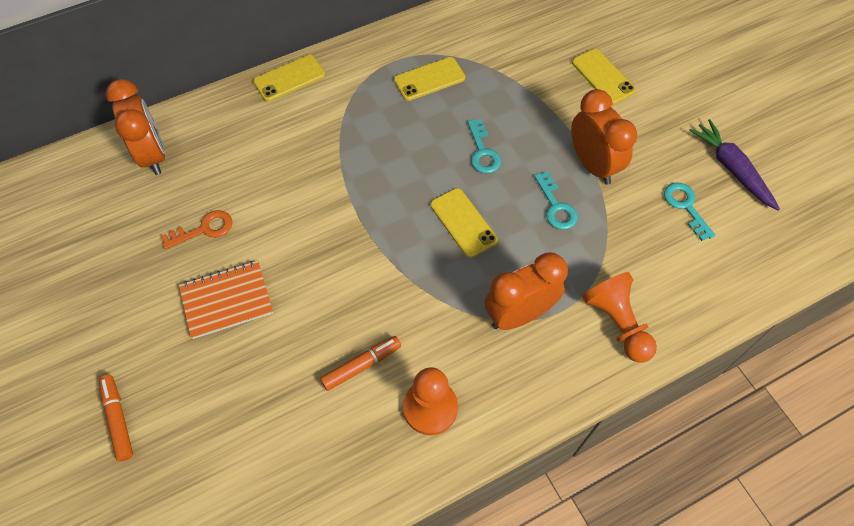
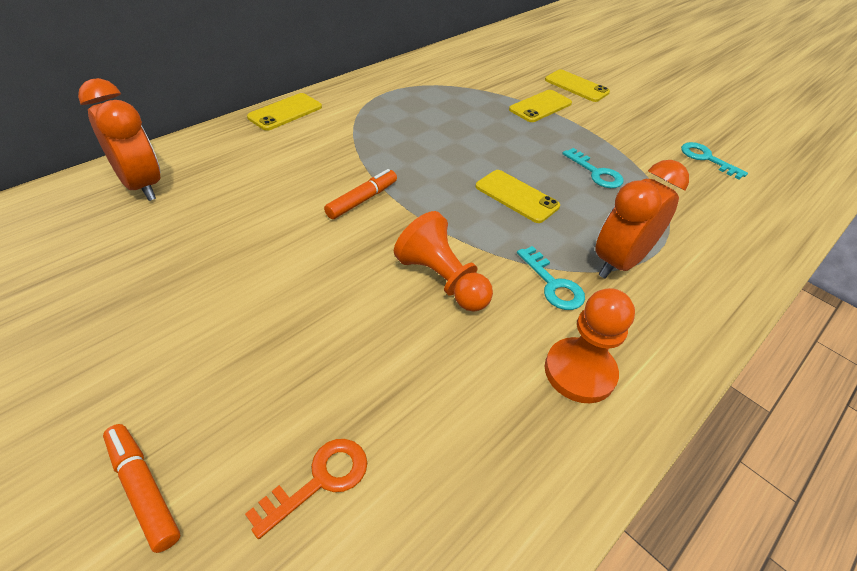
camera: 20 degrees left, 15 degrees down
orange key [161,210,232,249] -> orange key moved to [245,439,367,539]
orange notebook [179,261,273,339] -> none
orange marker [320,336,401,391] -> orange marker moved to [324,169,397,219]
yellow phone [394,57,465,101] -> yellow phone moved to [509,90,572,122]
turquoise key [468,119,501,174] -> turquoise key moved to [517,246,585,310]
orange clock [571,89,637,185] -> none
orange pawn [582,272,657,363] -> orange pawn moved to [394,211,493,312]
purple carrot [689,119,780,211] -> none

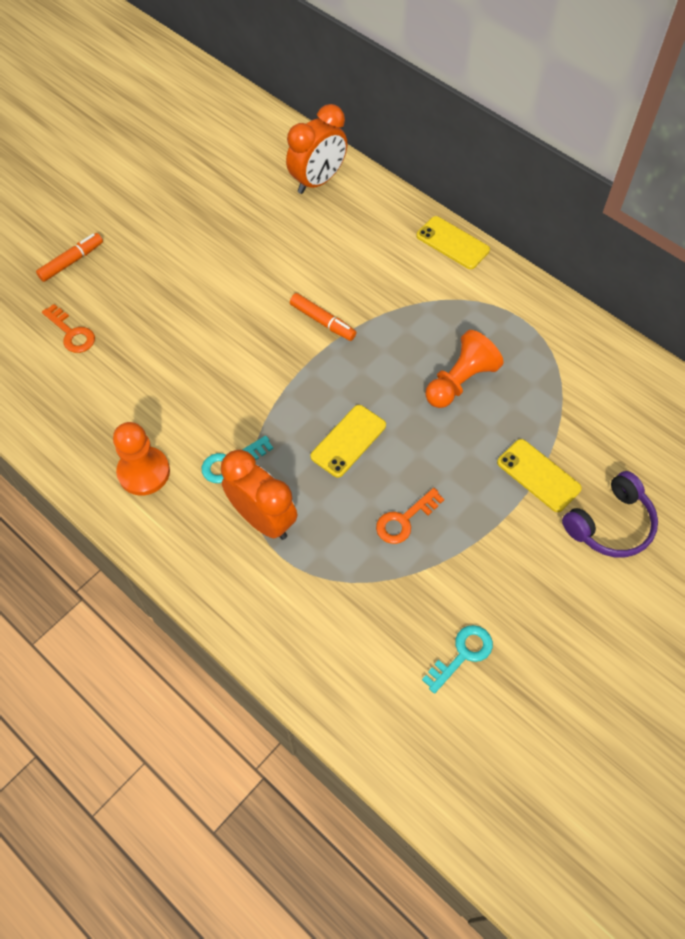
camera: 90 degrees right, 15 degrees up
orange pawn [394,211,493,312] -> orange pawn moved to [425,330,504,408]
yellow phone [545,69,610,102] -> purple headphones [562,471,658,557]
turquoise key [562,148,624,188] -> orange key [376,488,444,544]

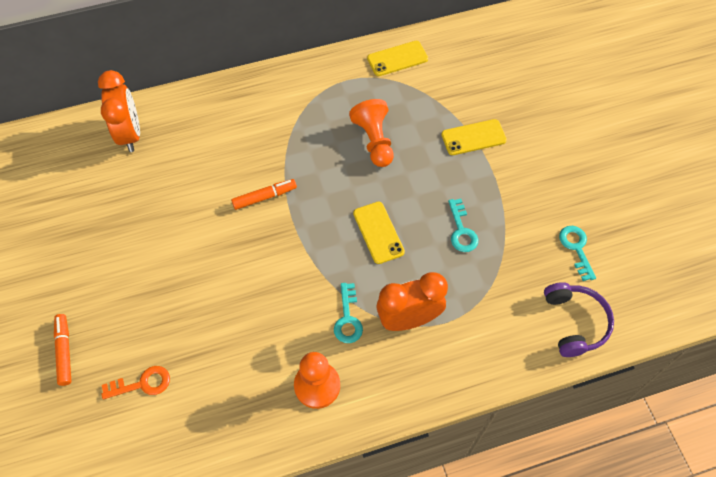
camera: 60 degrees left, 0 degrees up
orange key [376,488,444,544] -> turquoise key [448,199,478,252]
yellow phone [416,216,490,269] -> yellow phone moved to [367,41,428,76]
purple headphones [562,471,658,557] -> purple headphones moved to [544,282,614,357]

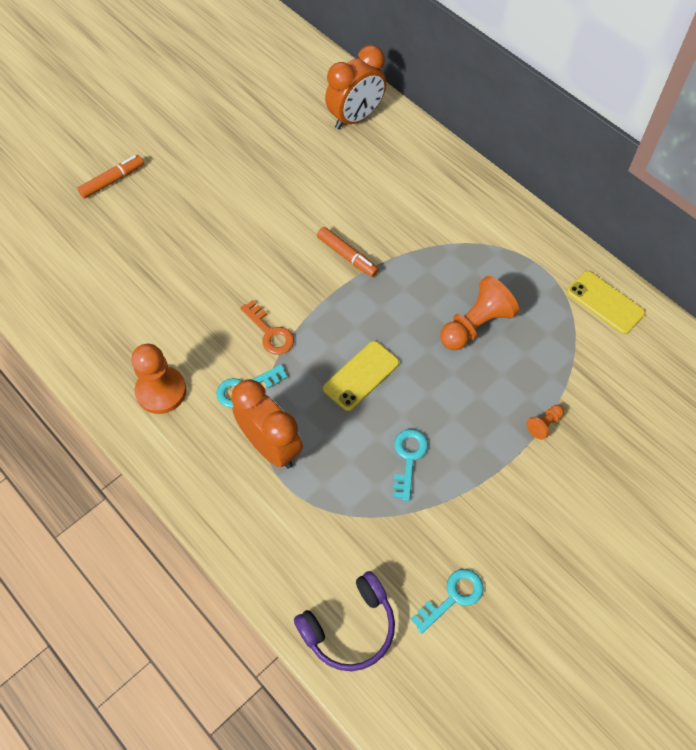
camera: 65 degrees right, 0 degrees up
orange key [101,366,170,399] -> orange key moved to [240,300,294,355]
yellow phone [441,119,507,155] -> orange pawn [527,405,564,440]
turquoise key [448,199,478,252] -> turquoise key turned 135 degrees clockwise [393,429,428,501]

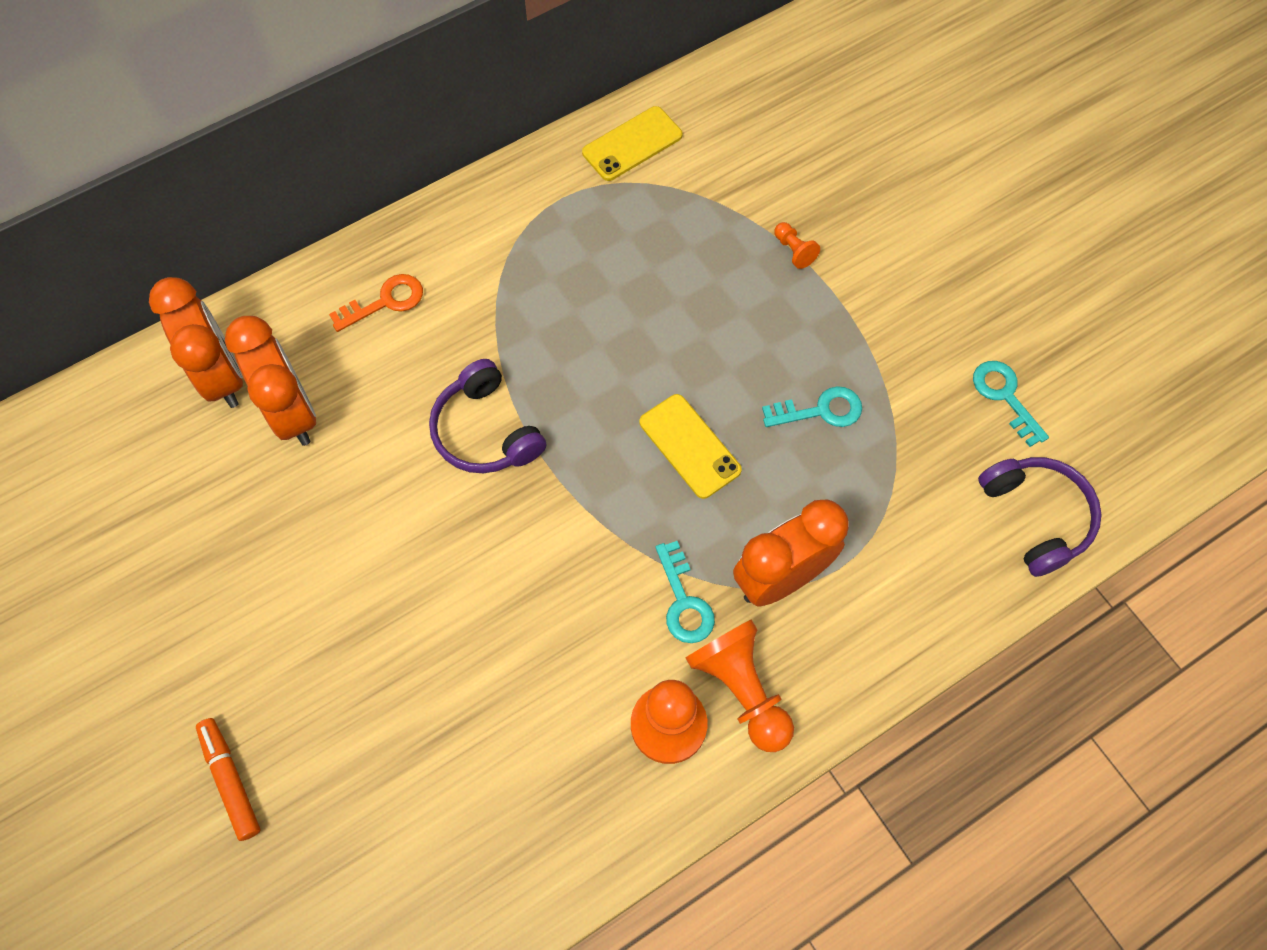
camera: 80 degrees left, 5 degrees up
orange key [240,300,294,355] -> orange key moved to [329,274,423,332]
orange marker [317,227,379,277] -> purple headphones [429,359,546,474]
turquoise key [393,429,428,501] -> turquoise key turned 150 degrees clockwise [762,386,862,427]
orange pawn [440,276,519,350] -> orange pawn moved to [686,619,794,752]
none -> orange clock [225,316,316,446]

